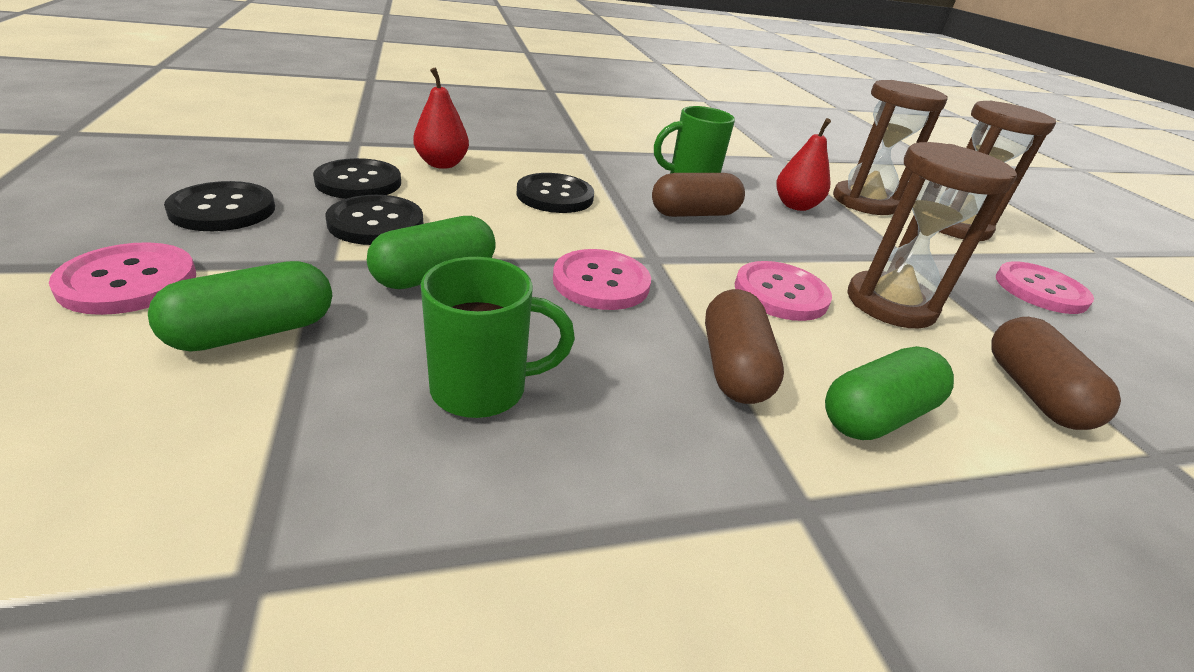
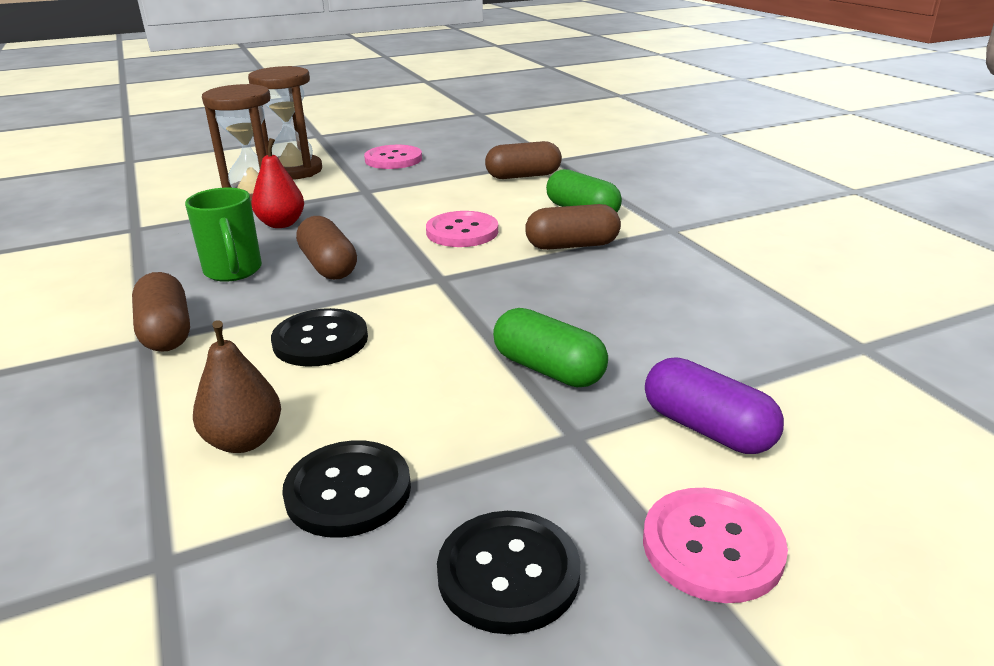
camera: 95 degrees left, 5 degrees down
green capsule [148,261,332,352] -> purple capsule [645,358,784,454]
black button [325,195,423,245] -> none
red pear [413,68,469,169] -> brown pear [193,320,281,453]
green mug [421,257,575,418] -> none
pink button [553,249,651,310] -> none
brown hourglass [848,142,1017,328] -> none
none -> brown capsule [132,272,190,352]

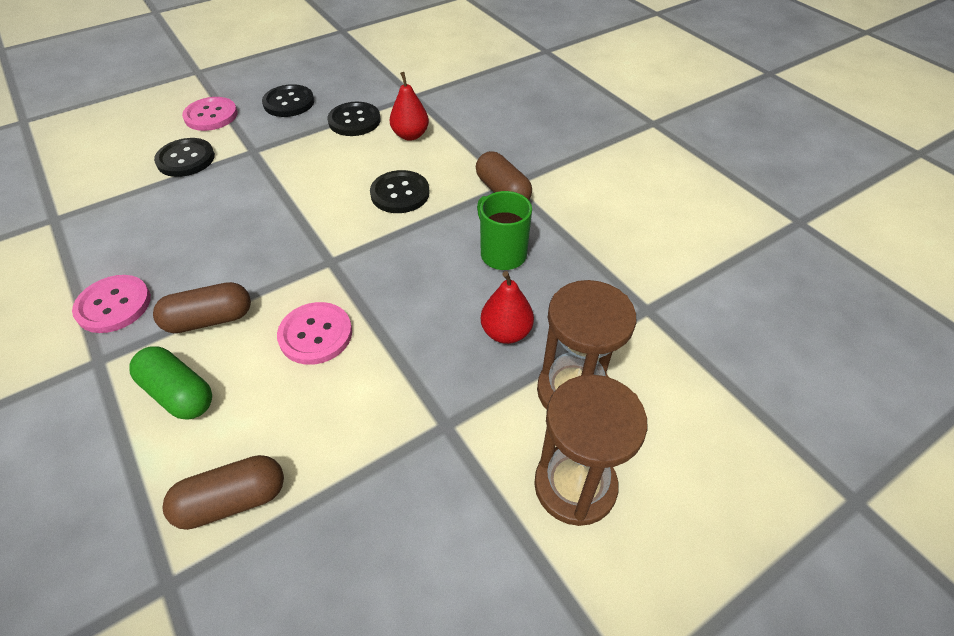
camera: 170 degrees right, 20 degrees up
brown pear [193,320,281,453] -> red pear [390,72,429,141]
brown capsule [296,216,357,280] -> none
pink button [364,145,422,169] -> pink button moved to [72,275,151,333]
green capsule [493,308,608,387] -> none
purple capsule [645,358,784,454] -> black button [154,138,215,177]

